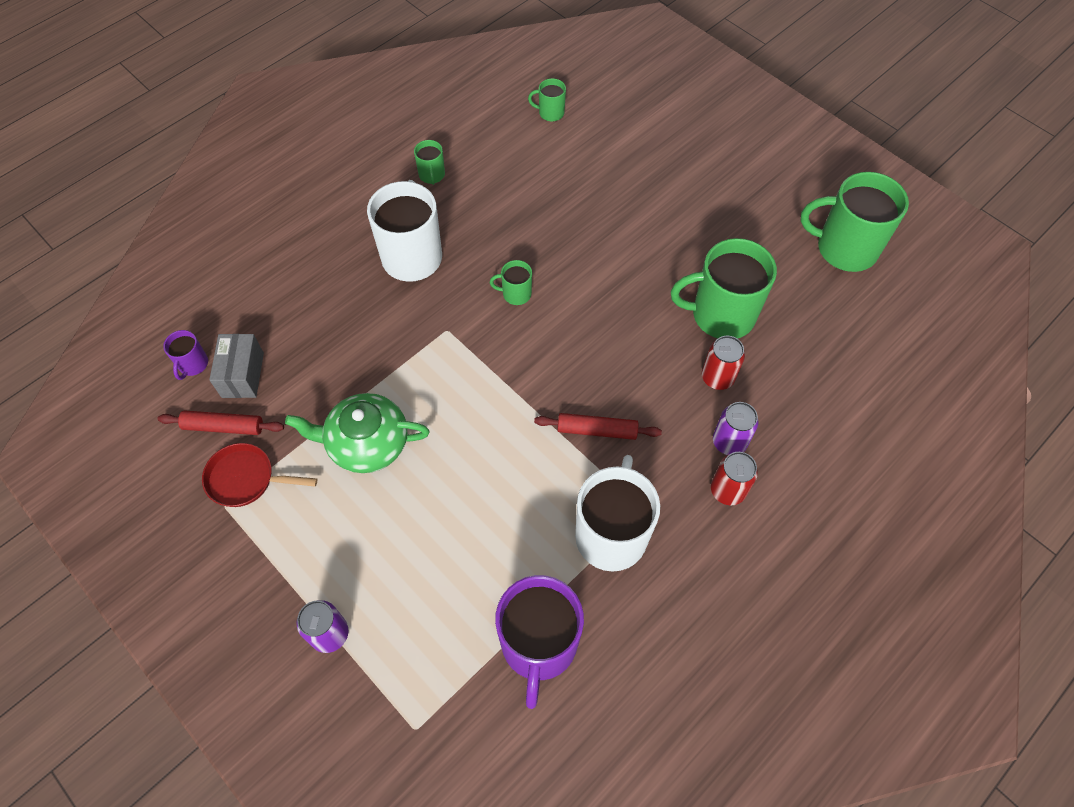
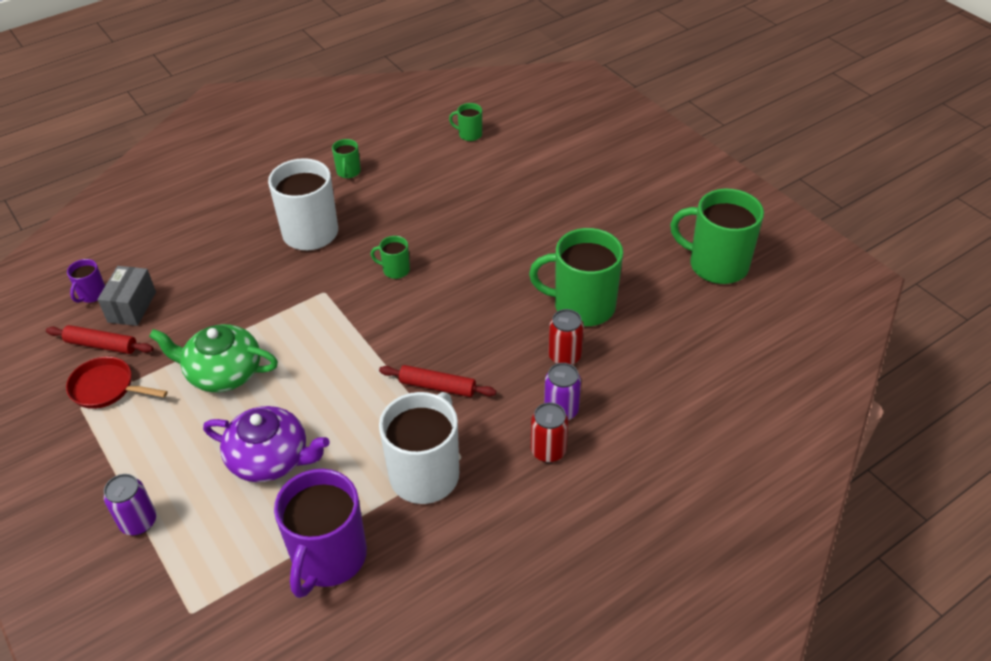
camera: 10 degrees right, 15 degrees down
none -> purple teapot [203,406,330,482]

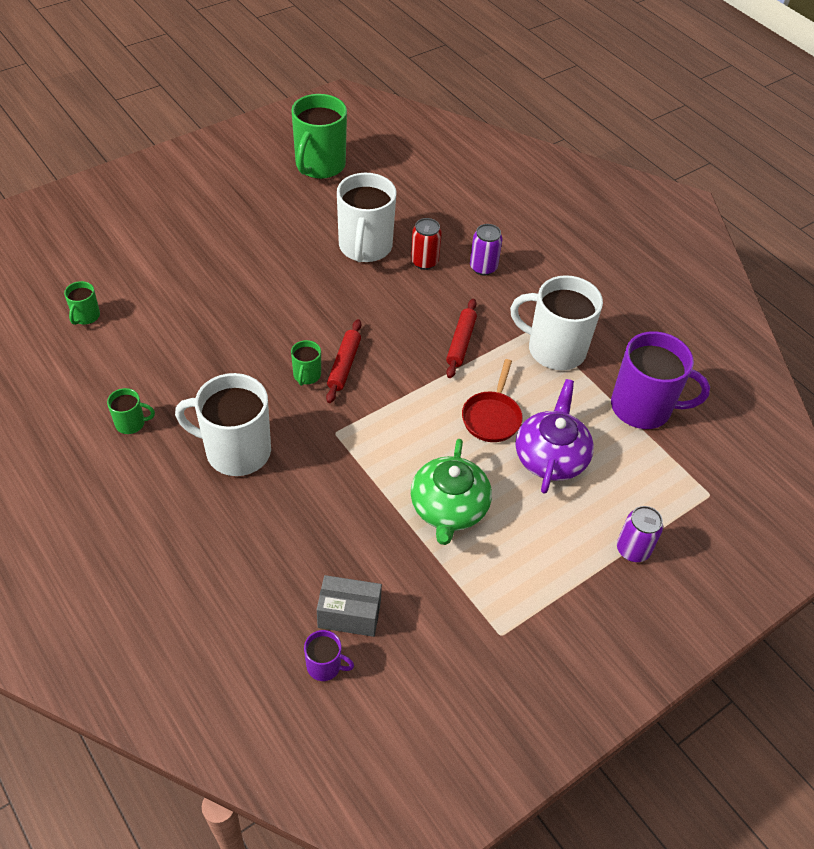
camera: 95 degrees left, 5 degrees up
red rolling pin [46,325,153,354] -> red rolling pin moved to [326,319,361,403]
red pan [66,357,168,409] -> red pan moved to [462,359,523,442]
green mug [529,228,623,326] -> white mug [337,173,396,262]
red can [531,402,568,463] -> none

